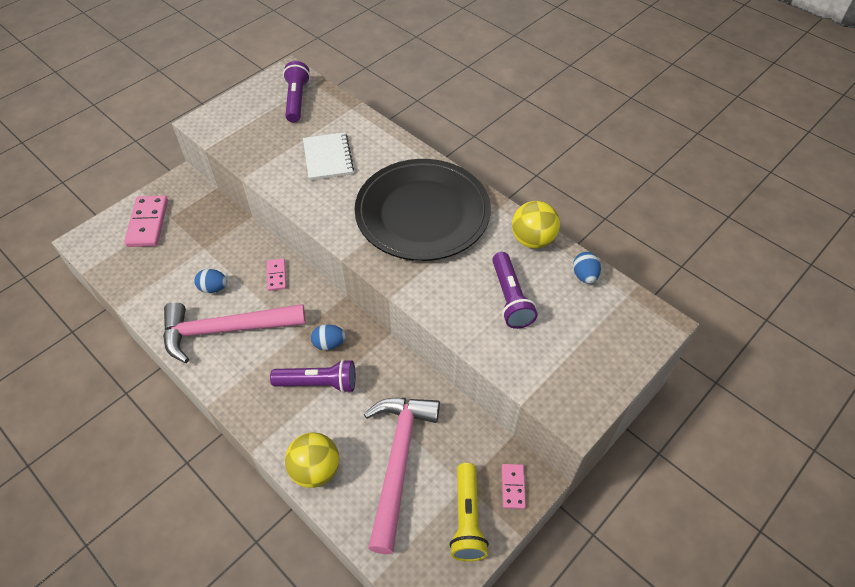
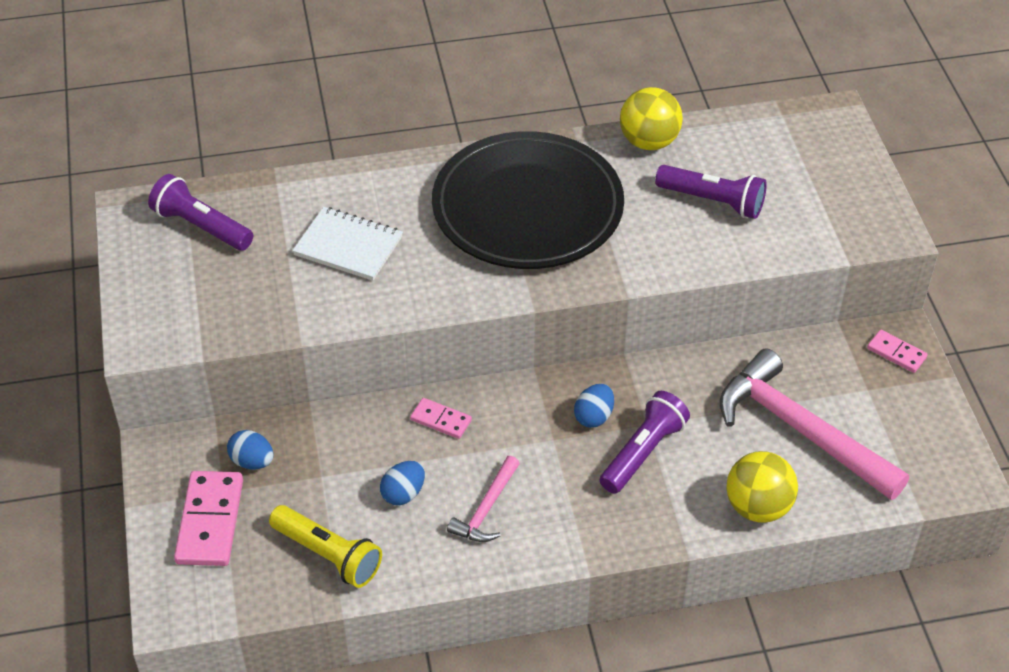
camera: 55 degrees left, 5 degrees down
pink domino [124,196,168,247] -> pink domino turned 60 degrees clockwise [174,471,243,566]
pink hammer [163,302,306,363] -> pink hammer [447,456,520,542], size x0.50
yellow flashlight [450,463,489,561] -> yellow flashlight moved to [269,505,382,588]
blue egg [573,252,601,284] -> blue egg moved to [227,430,274,469]

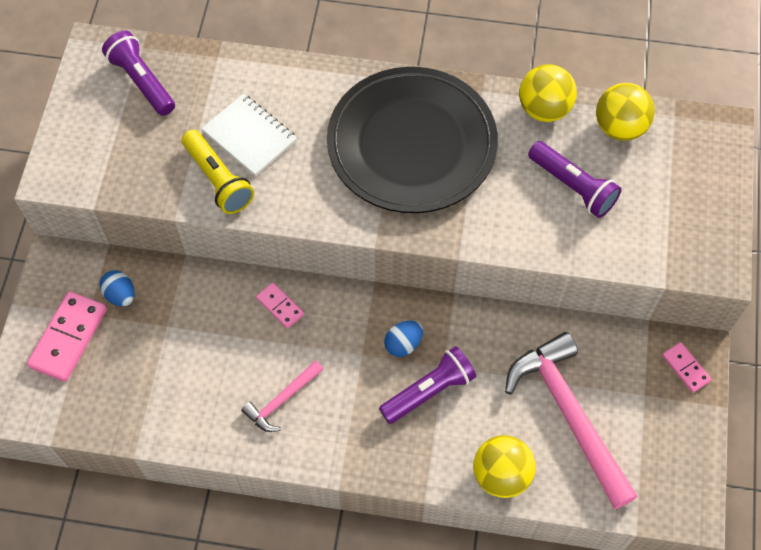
camera: 20 degrees right, 15 degrees up
yellow flashlight [269,505,382,588] -> yellow flashlight moved to [182,130,254,214]
blue egg [380,461,425,505] -> none
none -> yellow ball [596,83,655,141]

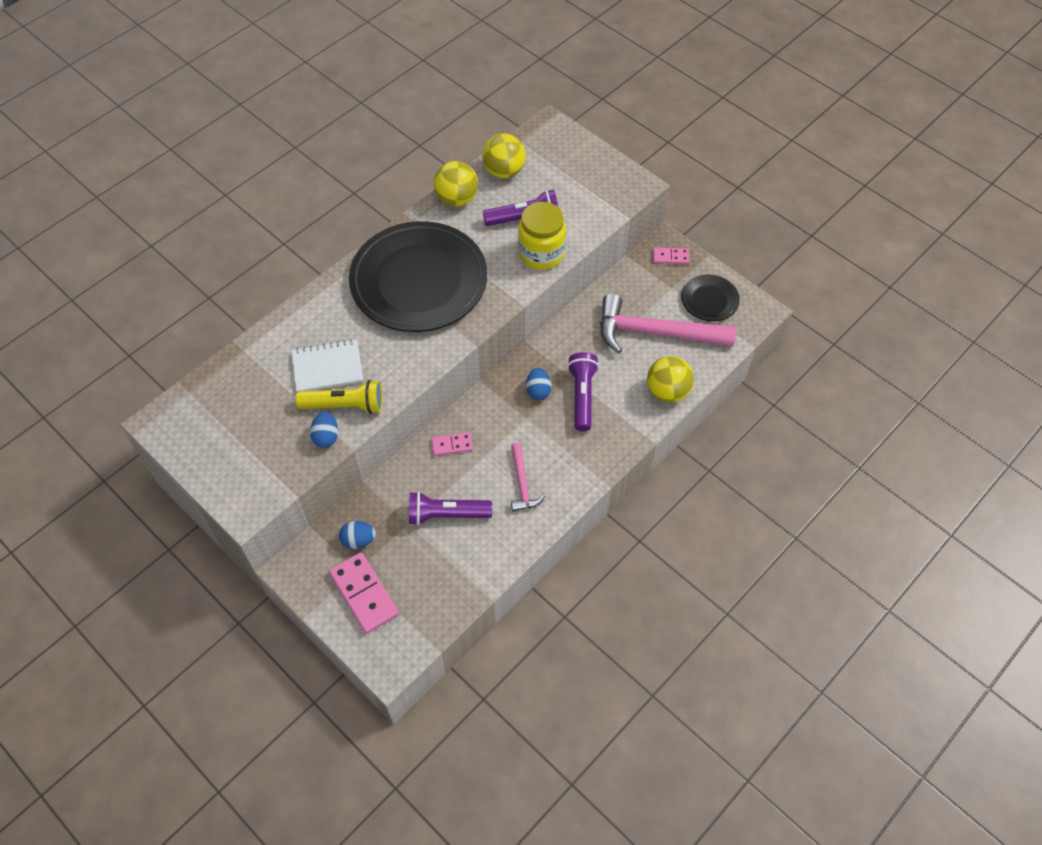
camera: 55 degrees left, 5 degrees down
purple flashlight [102,30,175,116] -> purple flashlight moved to [409,491,492,525]
none -> blue egg [310,412,338,448]
none -> yellow jar [518,202,566,270]
none -> black plate [681,275,740,322]

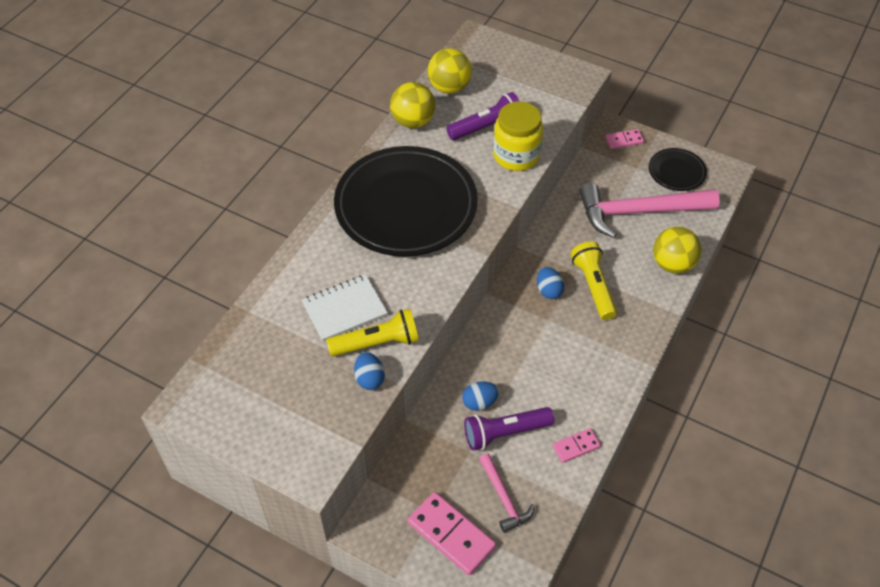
camera: 15 degrees left, 5 degrees down
blue egg [339,521,376,549] -> blue egg moved to [462,382,499,411]
pink domino [431,432,473,456] -> pink domino moved to [553,428,601,463]
pink hammer [511,443,546,512] -> pink hammer moved to [479,454,534,533]
purple flashlight [567,352,599,431] -> yellow flashlight [571,242,617,320]

